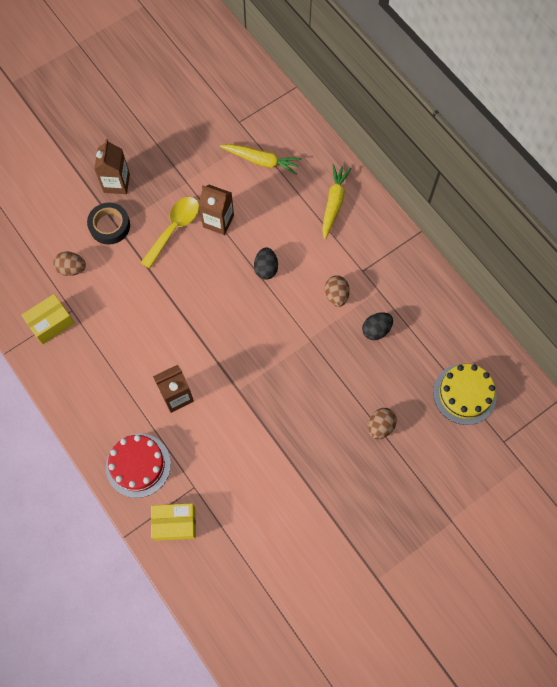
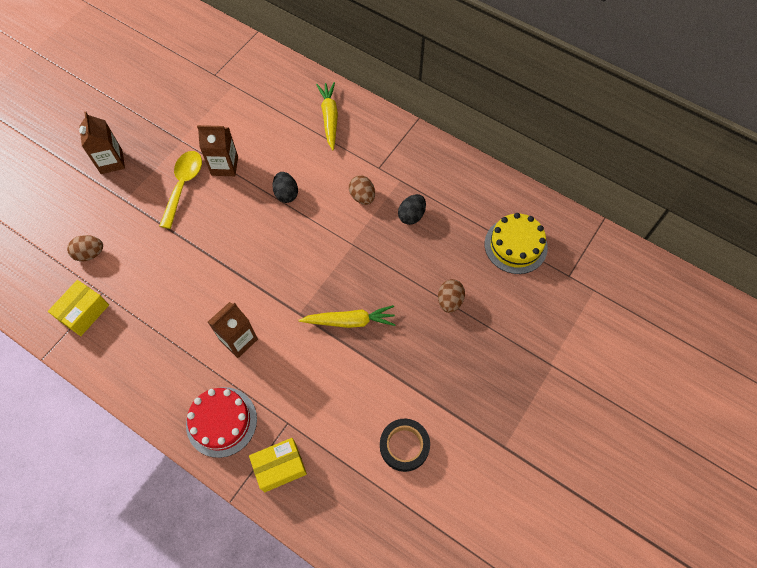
camera: 20 degrees left, 5 degrees down
black tape [87,203,130,245] -> black tape moved to [380,419,430,472]
yellow carrot [220,144,301,174] -> yellow carrot moved to [299,305,396,328]

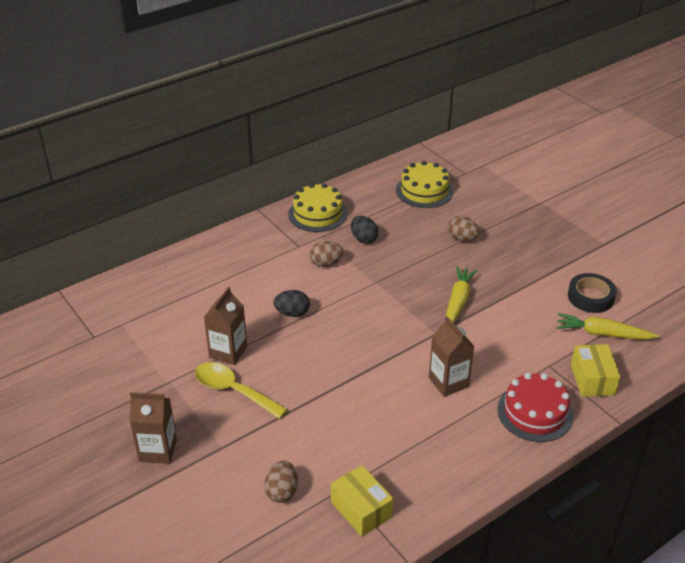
camera: 70 degrees left, 25 degrees down
yellow carrot [316,82,338,150] -> yellow carrot moved to [557,313,659,340]
none -> yellow cake [288,183,347,232]

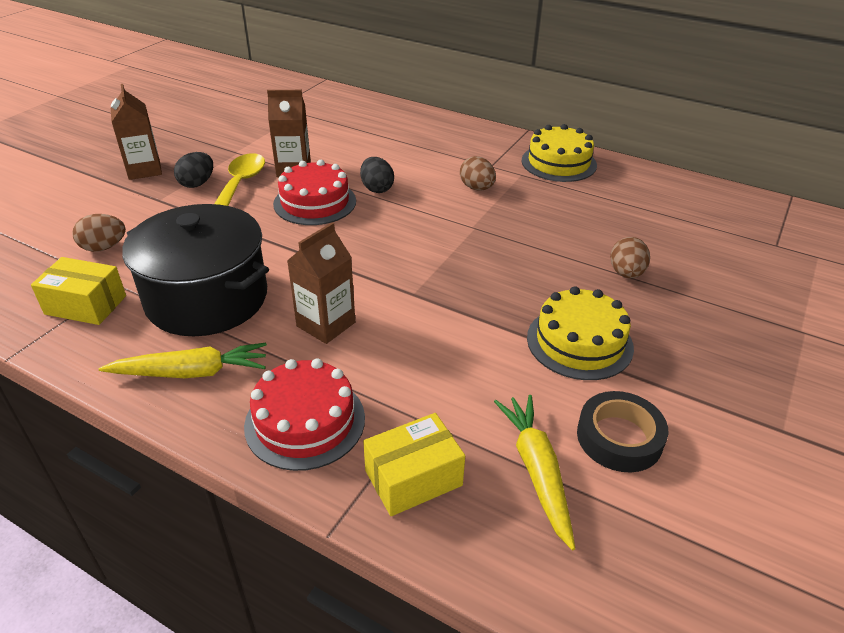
camera: 65 degrees right, 0 degrees up
yellow box [331,465,394,537] -> yellow box turned 75 degrees clockwise [31,257,126,325]
black egg [351,216,379,244] -> black egg moved to [174,152,213,188]
yellow cake [396,161,453,208] -> yellow cake moved to [527,286,634,380]
yellow carrot [446,266,478,323] -> yellow carrot moved to [99,343,267,378]
none -> black pot [122,204,269,336]
none -> red cake [273,160,356,225]

